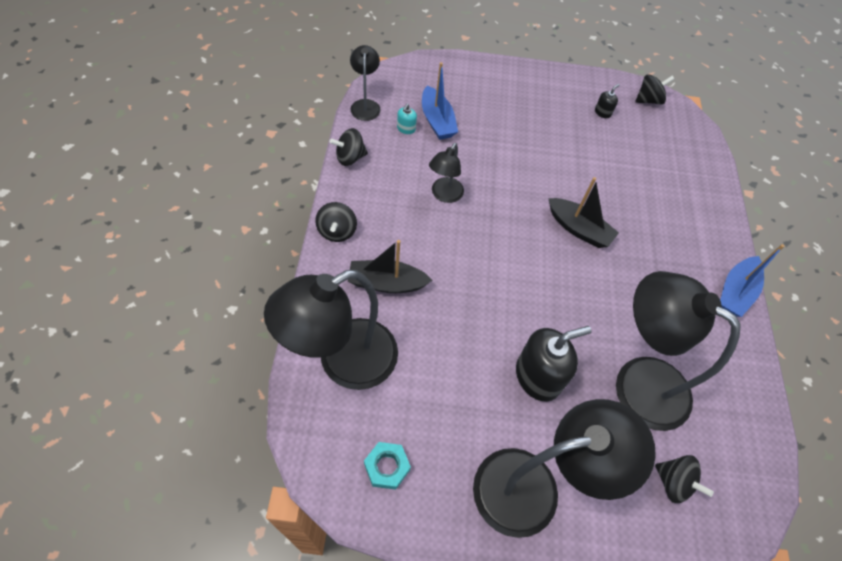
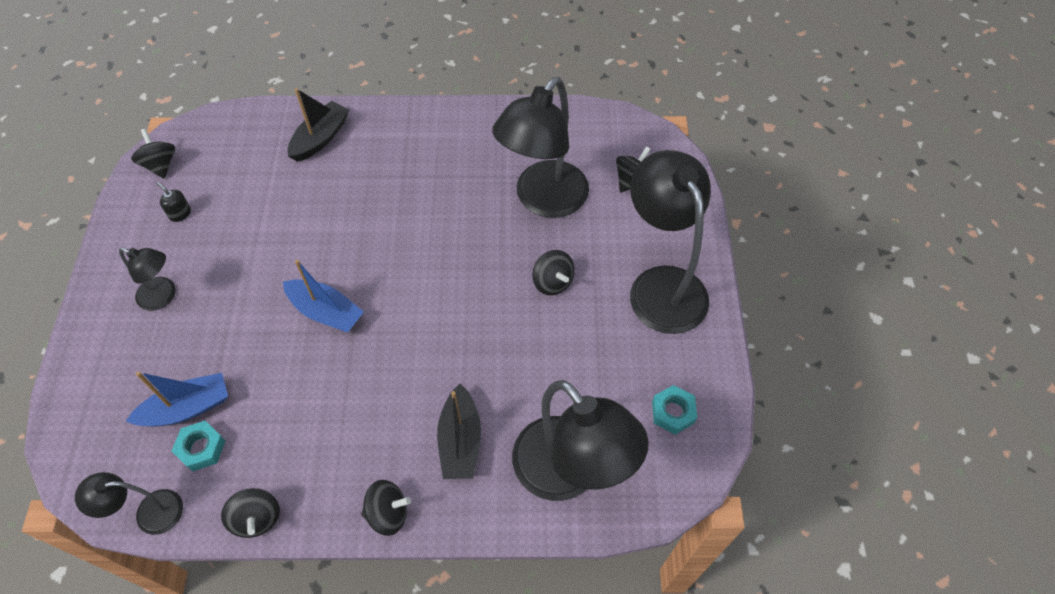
camera: 90 degrees left, 0 degrees up
turquoise soap dispenser [397,103,417,134] -> turquoise nut [172,421,226,471]
black lamp [429,143,464,203] -> black lamp moved to [119,247,176,311]
black soap dispenser [516,326,592,402] -> black spinning top [532,250,575,295]
black boat [548,177,619,248] -> black boat moved to [288,88,349,162]
blue boat [720,244,784,317] -> blue boat moved to [283,260,364,333]

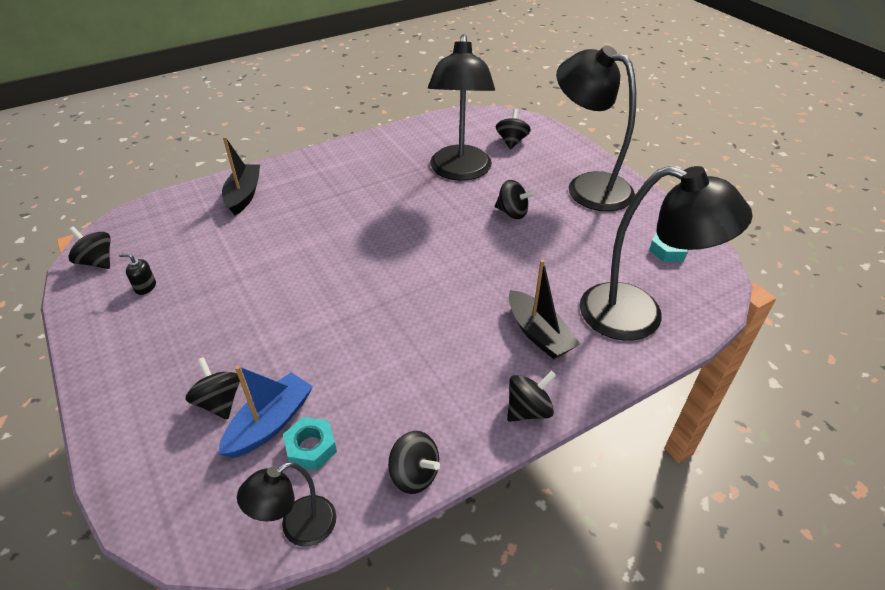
camera: 30 degrees left, 15 degrees down
black lamp [119,247,176,311] -> none
blue boat [283,260,364,333] -> none
none -> black spinning top [185,357,240,420]

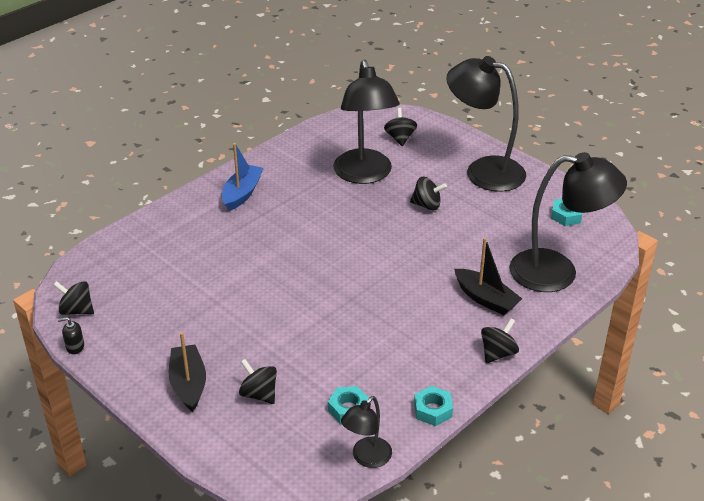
camera: 15 degrees left, 5 degrees down
black soap dispenser [119,253,156,295] -> black soap dispenser moved to [58,317,84,354]
blue boat [218,365,313,458] -> blue boat moved to [222,143,264,211]
black boat [222,136,260,216] -> black boat moved to [169,332,206,412]
black spinning top [388,431,440,494] -> turquoise nut [414,386,453,426]

